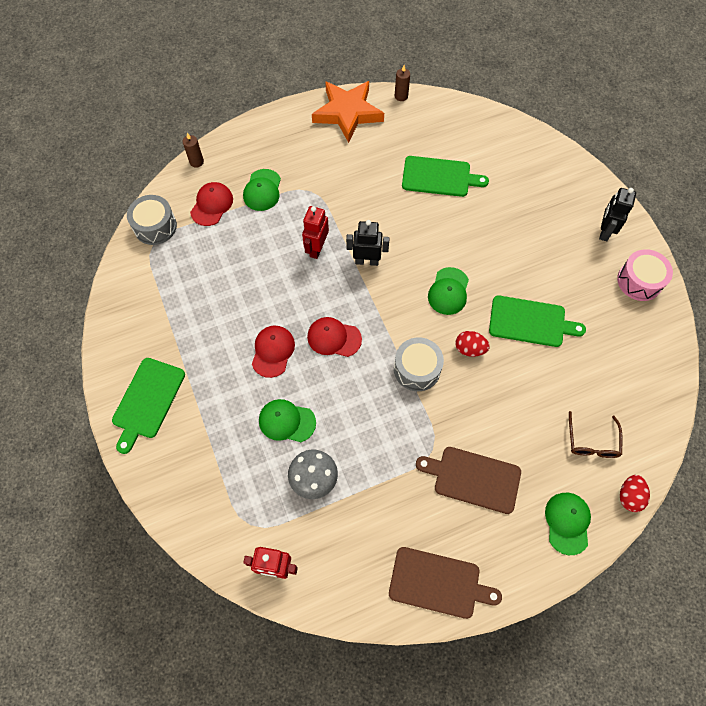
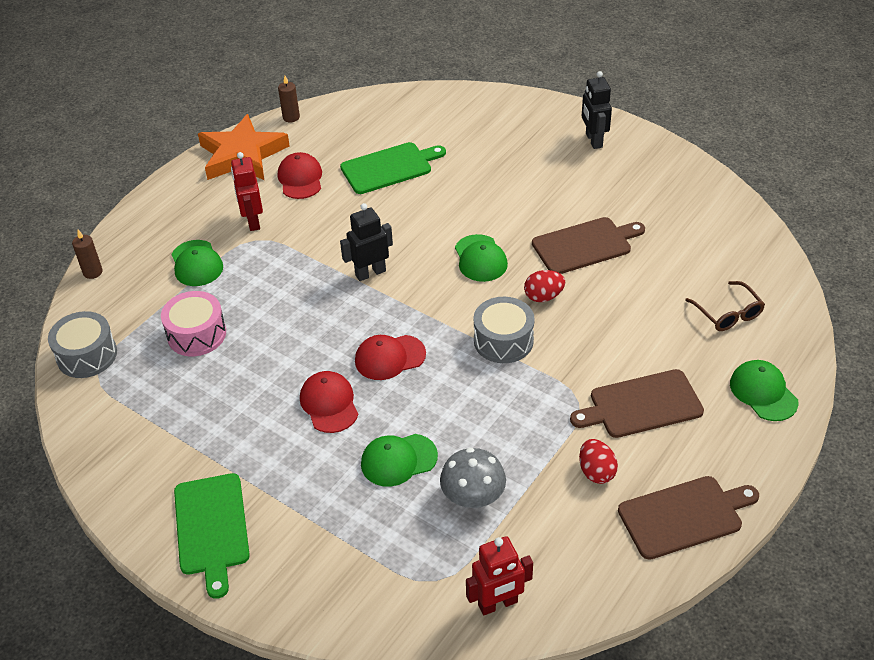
camera: 30 degrees left, 20 degrees down
red cap [190,182,233,226] -> red cap moved to [278,152,322,199]
red robot [302,206,329,259] -> red robot moved to [231,152,263,231]
green cutting board [489,296,586,347] -> brown cutting board [532,217,645,274]
pink drum [617,249,673,301] -> pink drum moved to [161,291,226,356]
red egg [620,475,650,512] -> red egg moved to [579,439,618,484]

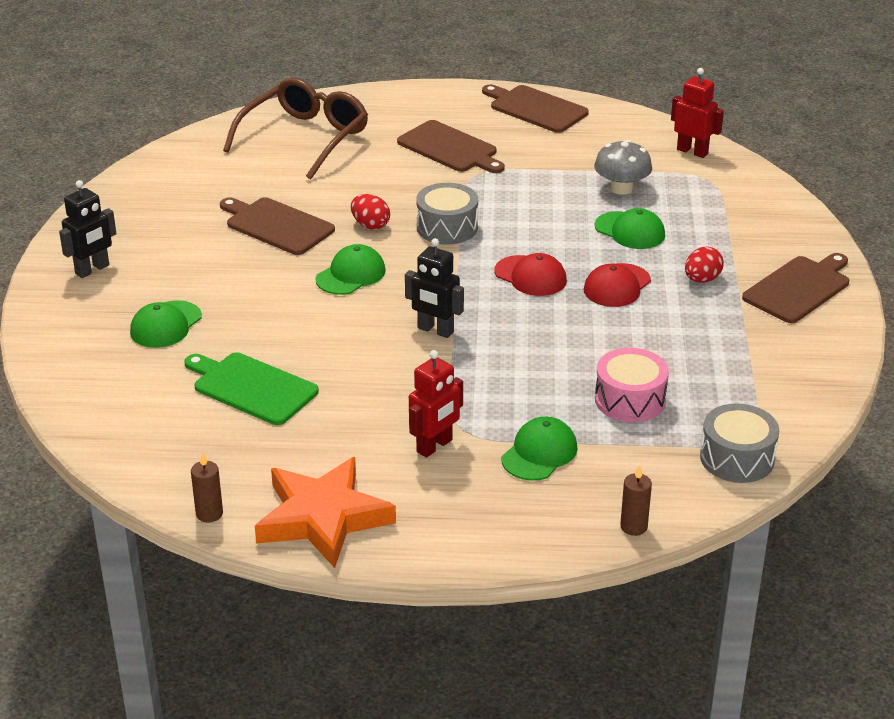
camera: 125 degrees left, 10 degrees down
green cutting board [174,473,250,599] -> brown cutting board [742,253,849,323]
red cap [278,152,322,199] -> none
red egg [579,439,618,484] -> red egg moved to [685,246,724,283]
brown glasses [685,281,765,331] -> brown glasses [223,77,368,179], size x1.97
green cap [730,360,799,421] -> green cap moved to [130,300,202,348]

